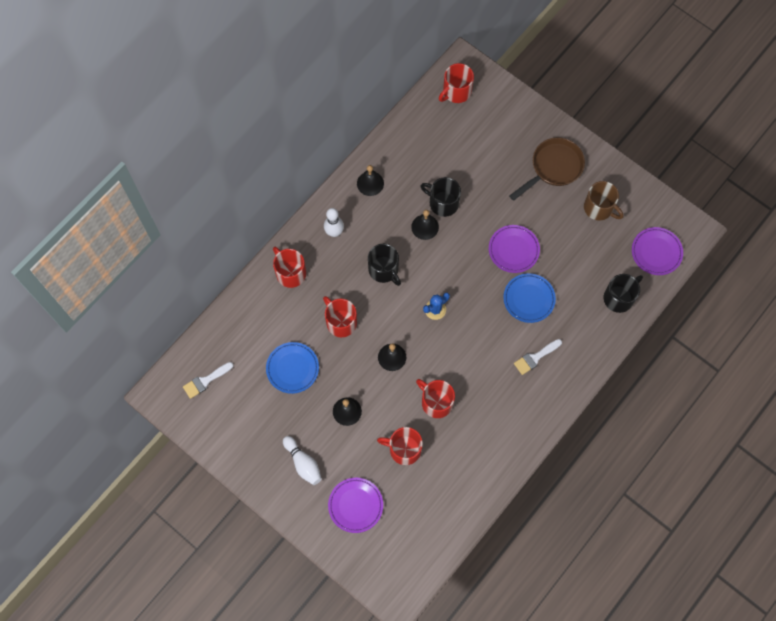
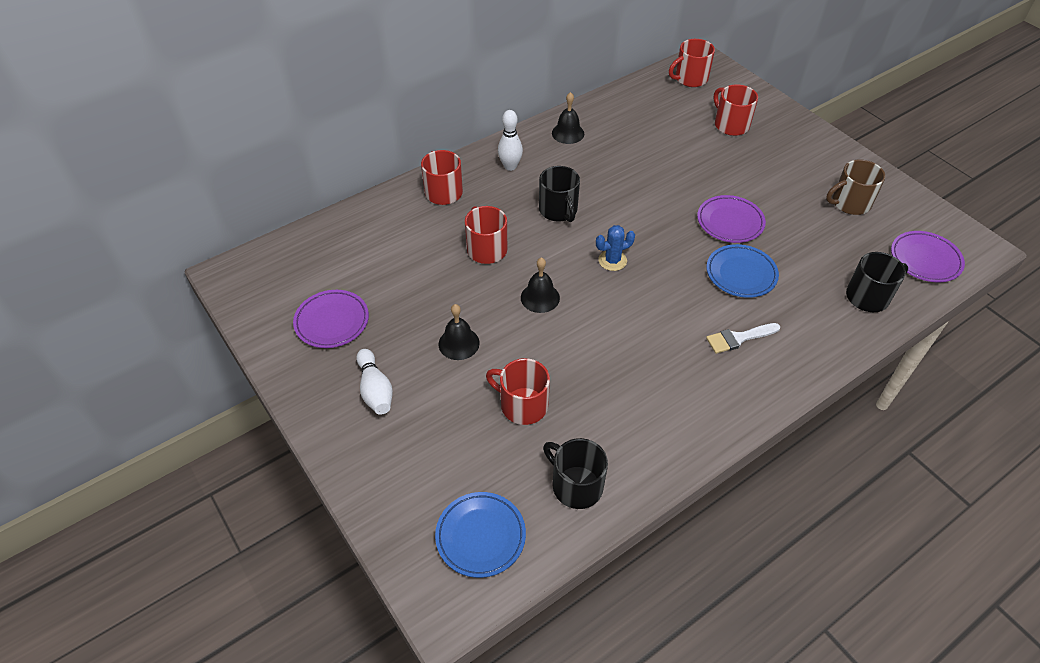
camera: 15 degrees right, 20 degrees down
white brush [183,362,233,399] -> none
blue plate [266,342,319,394] -> blue plate moved to [435,492,526,578]
purple plate [328,478,383,533] -> purple plate moved to [293,290,369,348]
black bell [411,210,439,240] -> none
red mug [416,379,455,418] -> red mug moved to [714,84,758,136]
black mug [420,177,461,217] -> black mug moved to [543,438,608,509]
brown pan [509,138,585,201] -> none
brown mug [584,181,624,221] -> brown mug turned 105 degrees clockwise [826,160,885,215]

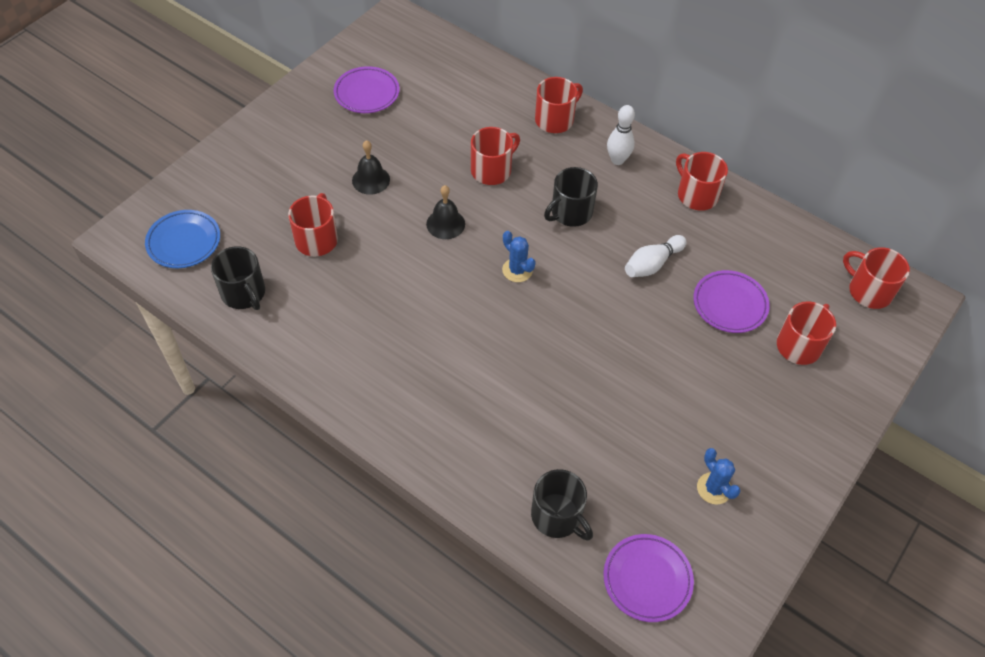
camera: 70 degrees right, 5 degrees up
white bowling pin [356,349,393,415] -> white bowling pin moved to [625,235,687,277]
black mug [543,438,608,509] -> black mug turned 120 degrees clockwise [211,246,265,310]
black bell [552,92,584,144] -> red mug [676,152,728,211]
purple plate [697,195,766,243] -> purple plate moved to [693,270,770,333]
white brush [706,323,780,354] -> none
blue plate [707,244,779,298] -> none
brown mug [826,160,885,215] -> blue cactus [697,448,741,505]

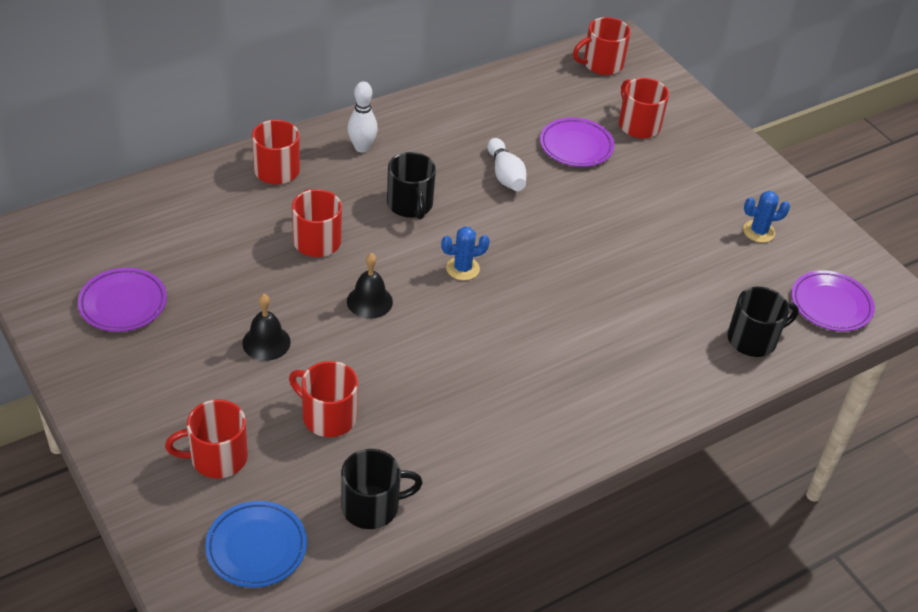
camera: 70 degrees left, 10 degrees down
red mug [676,152,728,211] -> red mug moved to [165,399,248,478]

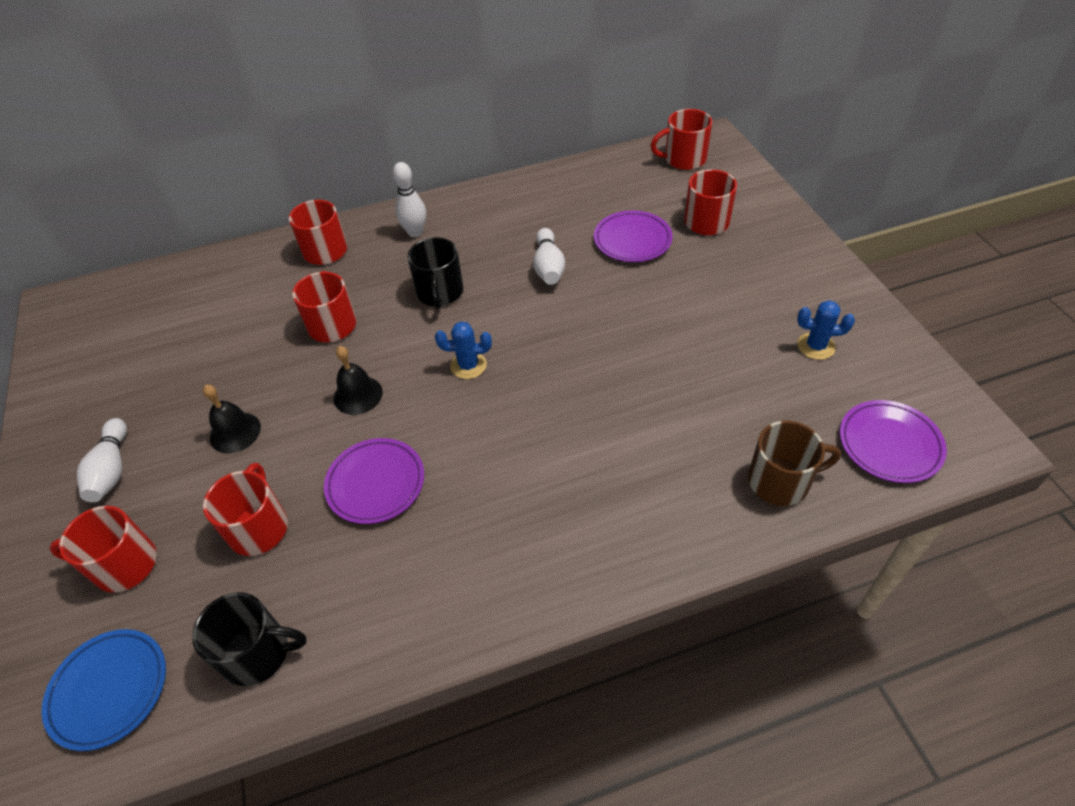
camera: 20 degrees right, 5 degrees up
purple plate [78,268,167,332] -> purple plate moved to [324,438,424,524]
red mug [289,361,358,437] -> red mug turned 45 degrees clockwise [203,463,288,556]
black mug [727,287,799,357] -> brown mug [748,421,841,506]
none -> white bowling pin [77,418,127,502]

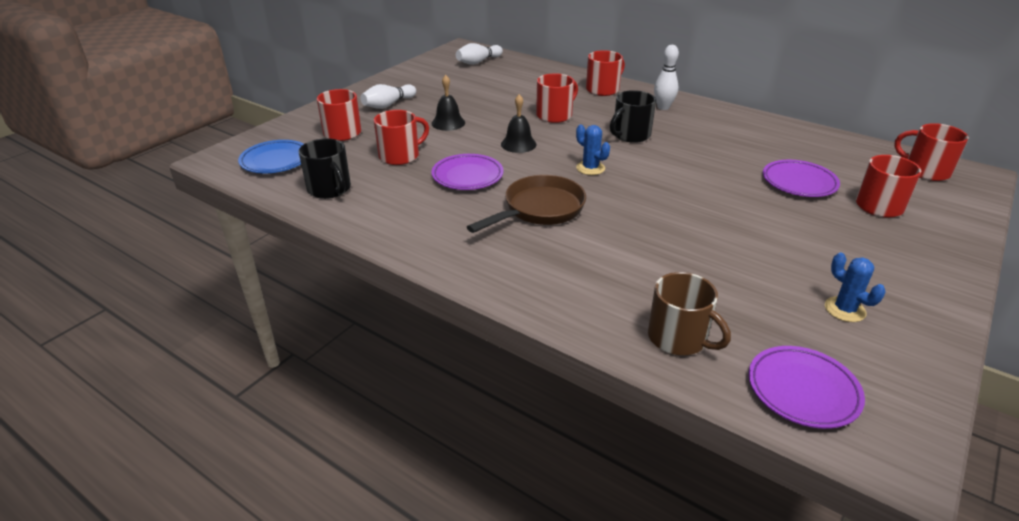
camera: 50 degrees right, 15 degrees down
white bowling pin [533,228,565,285] -> white bowling pin moved to [456,43,503,65]
none -> brown pan [467,175,586,233]

